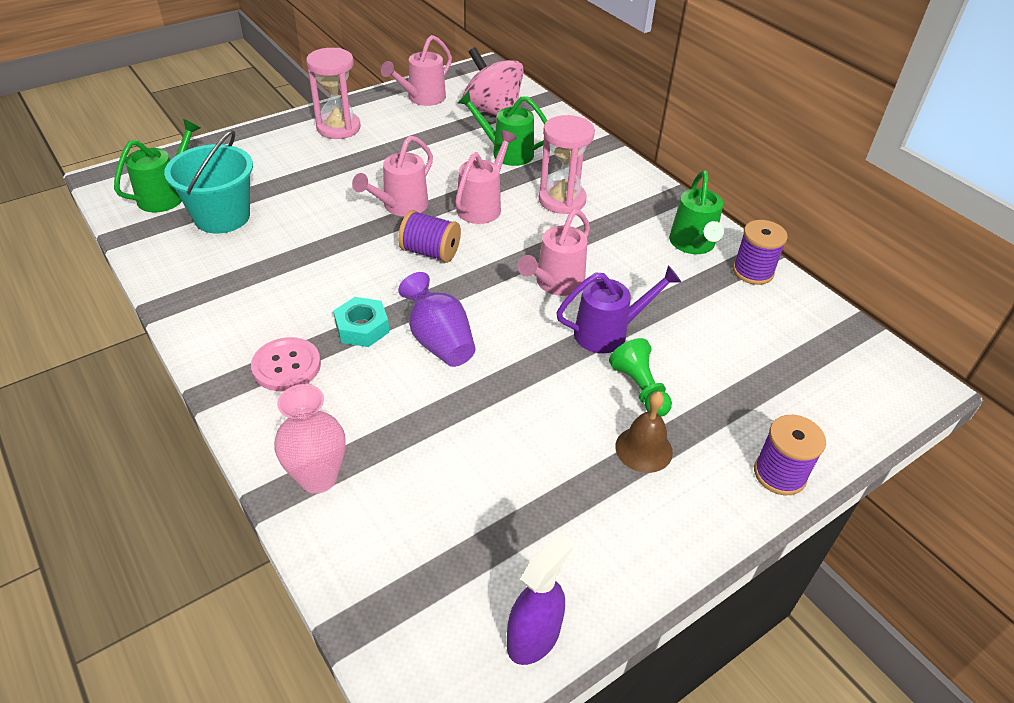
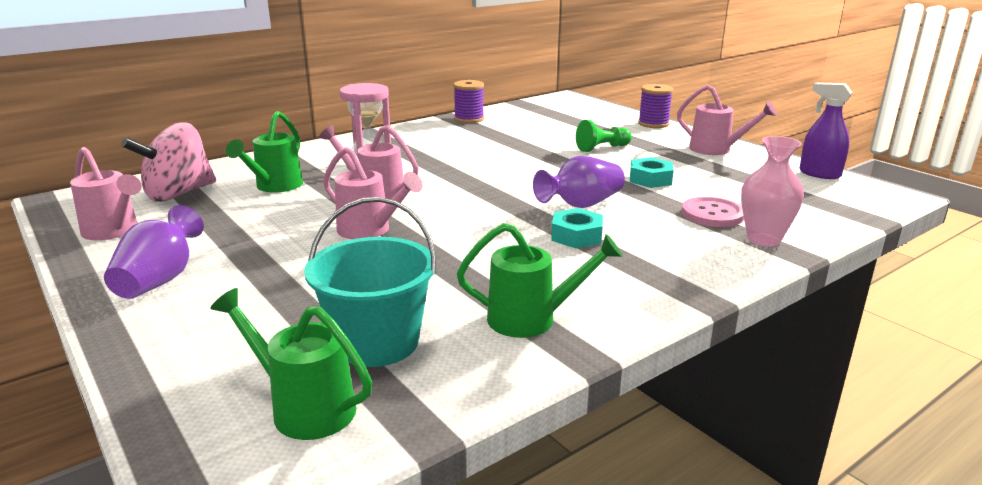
camera: 90 degrees left, 20 degrees down
pink button [251,337,321,391] -> pink button moved to [682,197,744,227]
pink hourglass [306,48,360,139] -> purple vase [104,205,204,299]
purple spool [398,210,461,263] -> none
pink watering can [518,209,590,296] -> pink watering can moved to [677,85,777,155]
purple watering can [556,265,681,353] -> none
brown bell [615,391,673,473] -> none
green watering can [669,170,724,254] -> green watering can moved to [457,223,622,338]
none -> turquoise nut [630,157,674,188]

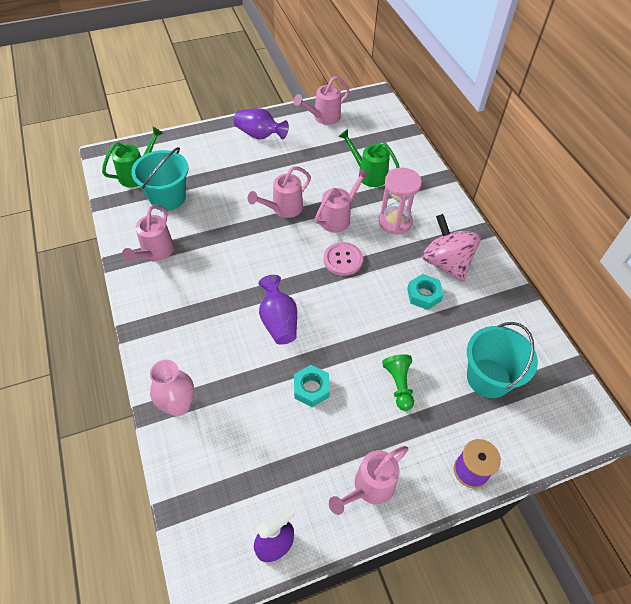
camera: 105 degrees right, 30 degrees up
pink spinning top [121,122,216,202] -> pink spinning top moved to [422,214,481,282]
purple spool [453,80,484,123] -> none
green watering can [457,223,622,338] -> pink watering can [122,205,174,262]
turquoise nut [551,208,603,248] -> turquoise nut moved to [407,274,444,310]
pink button [682,197,744,227] -> pink button moved to [324,242,363,276]
none -> turquoise bucket [467,322,538,398]

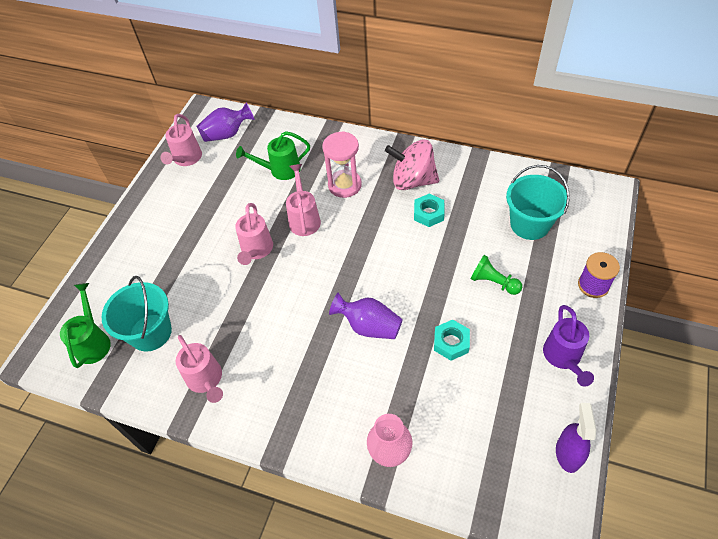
camera: 45 degrees left, 0 degrees up
purple vase [234,108,289,139] -> purple vase moved to [197,102,255,142]
pink button [324,242,363,276] -> none
pink watering can [329,446,408,515] -> purple watering can [543,305,594,386]

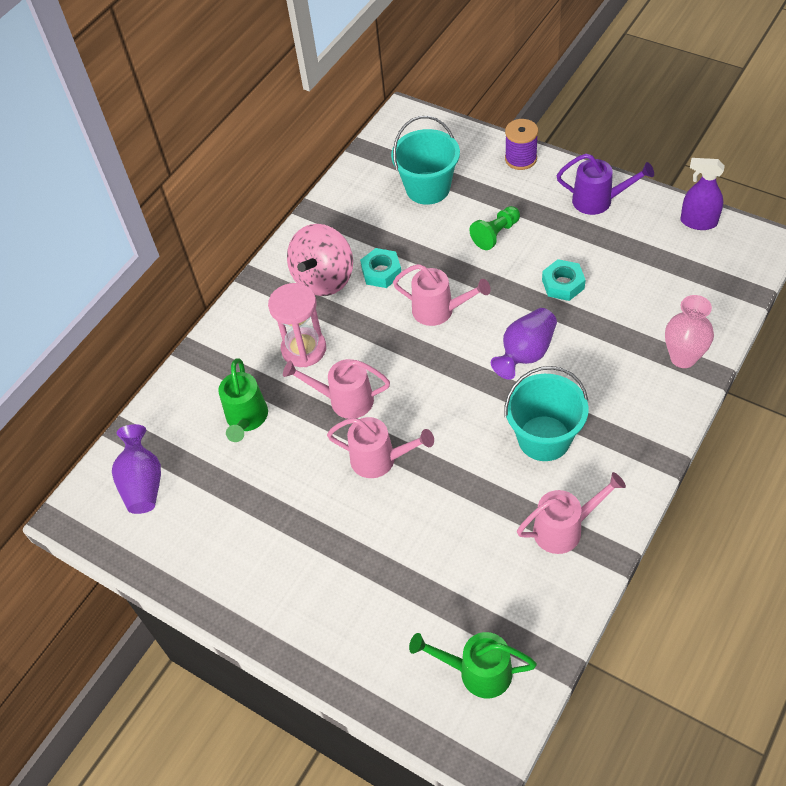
camera: 75 degrees left, 0 degrees up
turquoise bucket [102,276,172,351] -> turquoise bucket moved to [505,366,588,461]
pink watering can [160,114,202,166] -> pink watering can moved to [393,264,491,326]

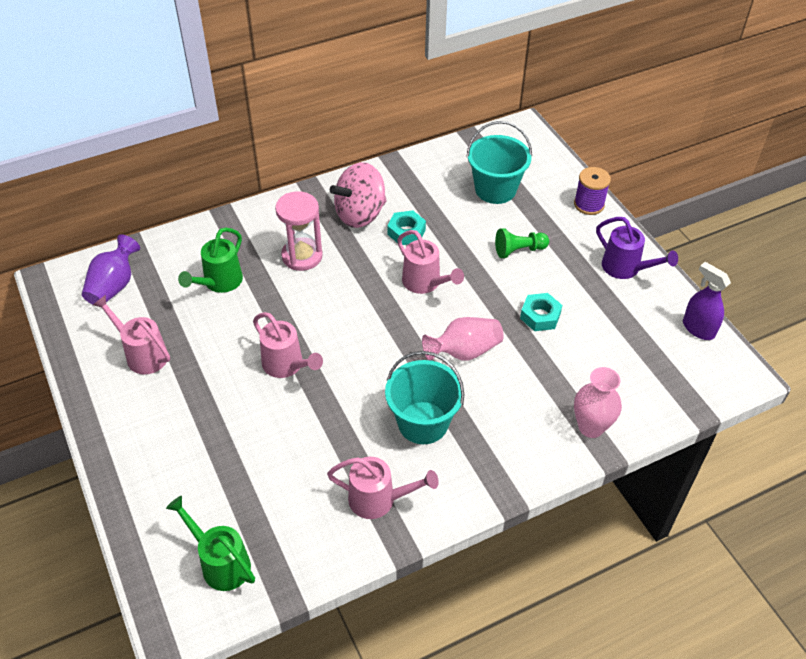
camera: 25 degrees right, 5 degrees down
pink watering can [283,359,390,419] -> pink watering can moved to [93,295,170,375]
purple vase [491,308,557,380] -> pink vase [422,317,504,361]

